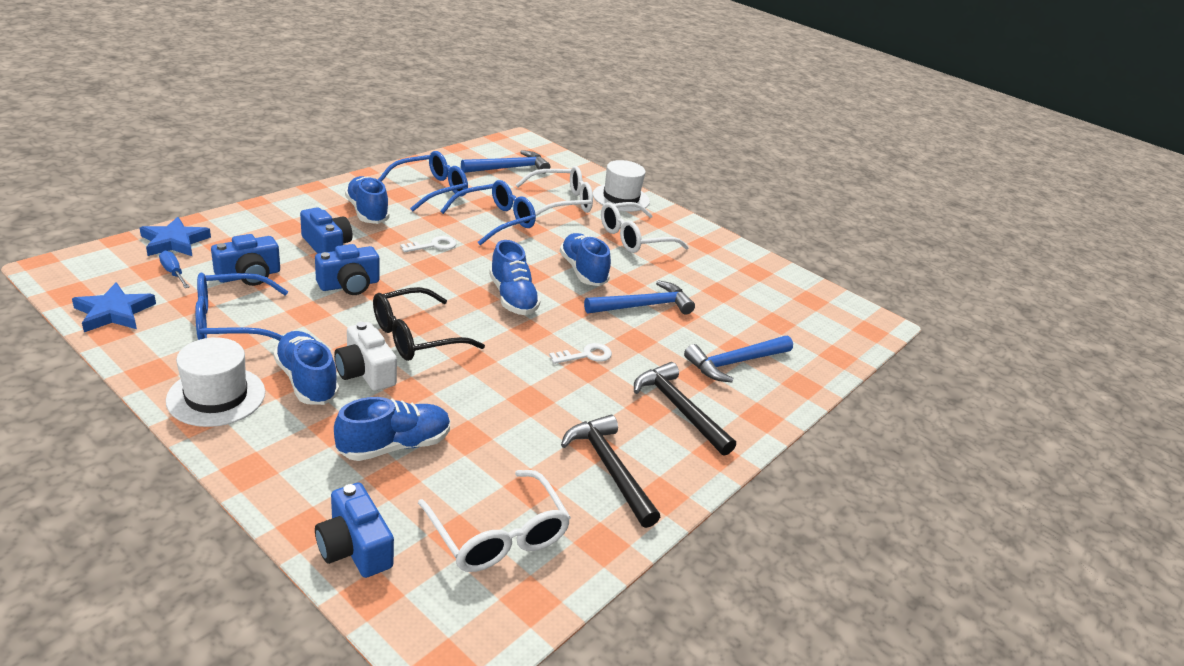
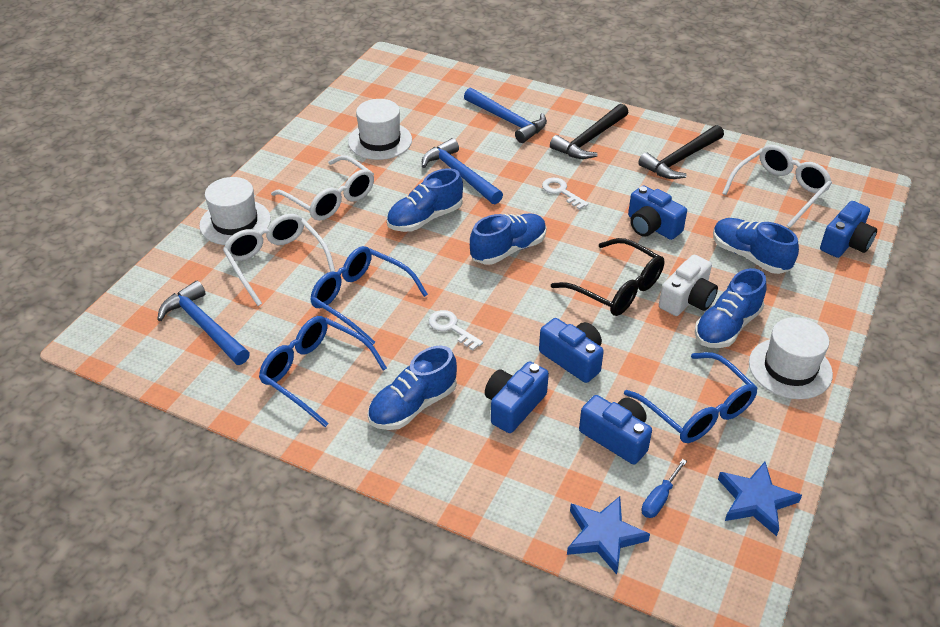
camera: 100 degrees left, 10 degrees up
none -> white hat [348,99,412,160]
none -> blue camera [628,185,687,240]

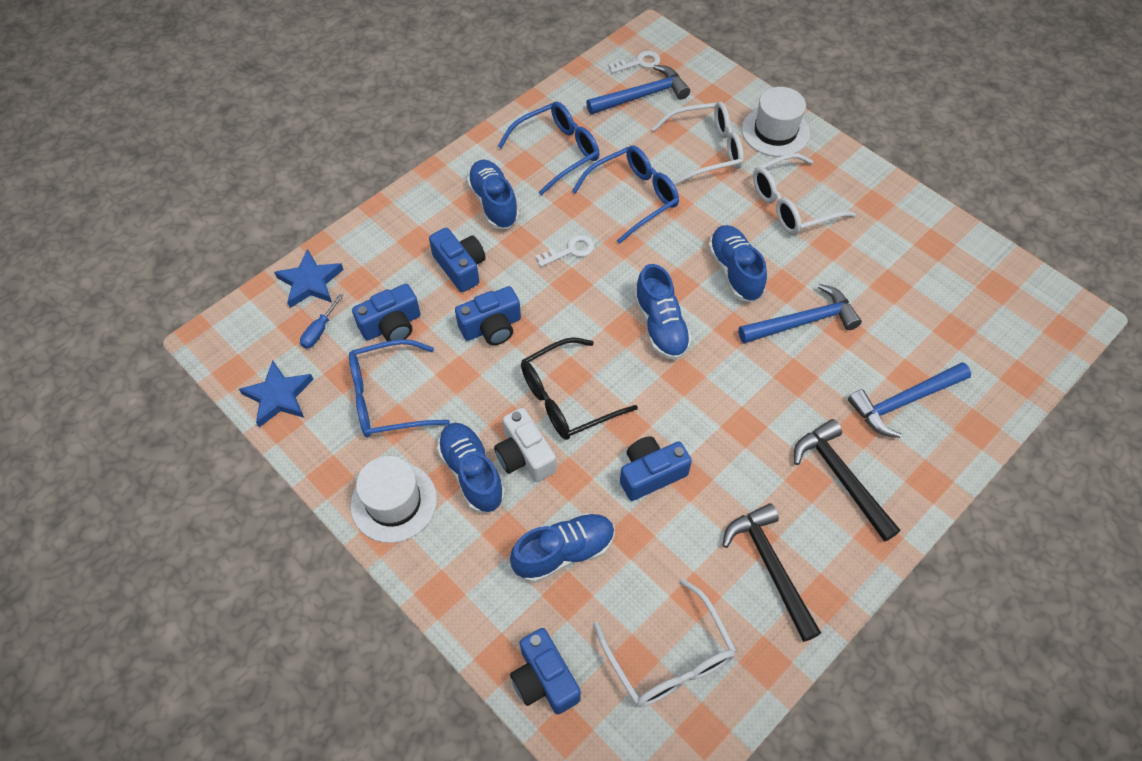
camera: 110 degrees right, 15 degrees up
white hat [348,99,412,160] -> none
white key [542,178,589,210] -> white key moved to [608,51,660,73]
blue screwdriver [642,459,687,518] -> blue screwdriver turned 120 degrees counterclockwise [300,294,343,349]

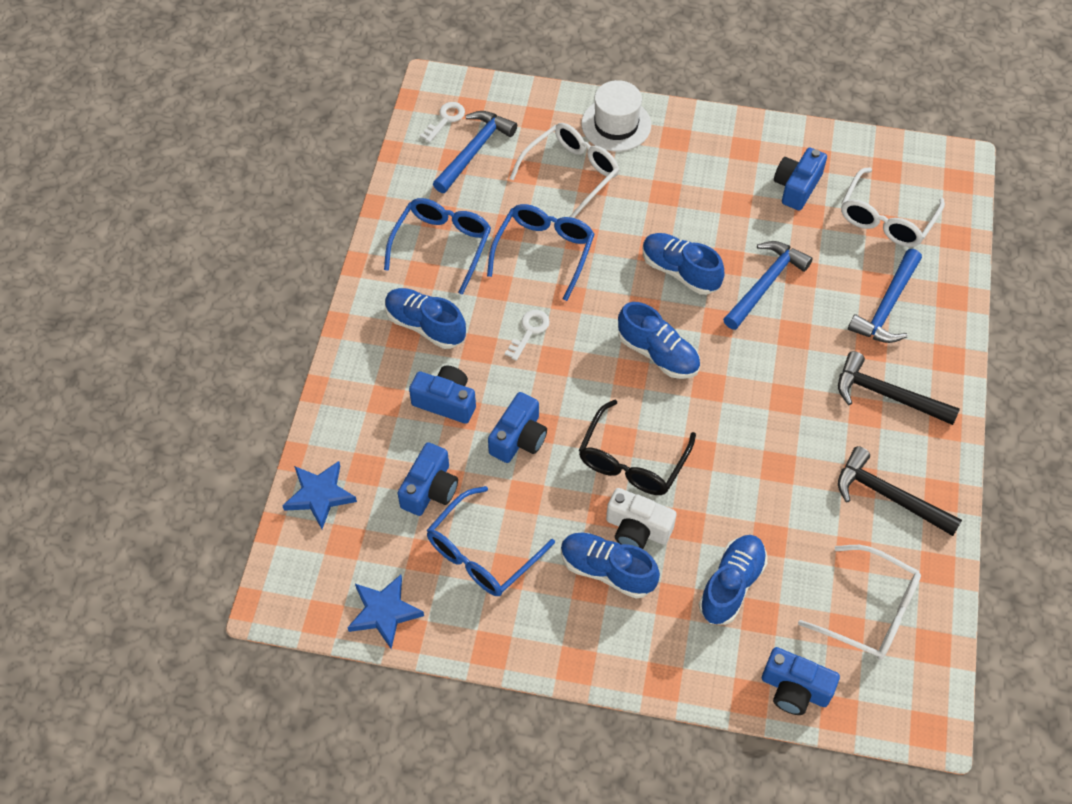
camera: 35 degrees left, 0 degrees up
blue screwdriver [300,294,343,349] -> none
white hat [350,456,437,543] -> none
blue camera [620,436,692,501] -> blue camera moved to [774,148,827,211]
white glasses [753,153,856,235] -> white glasses moved to [841,167,945,247]

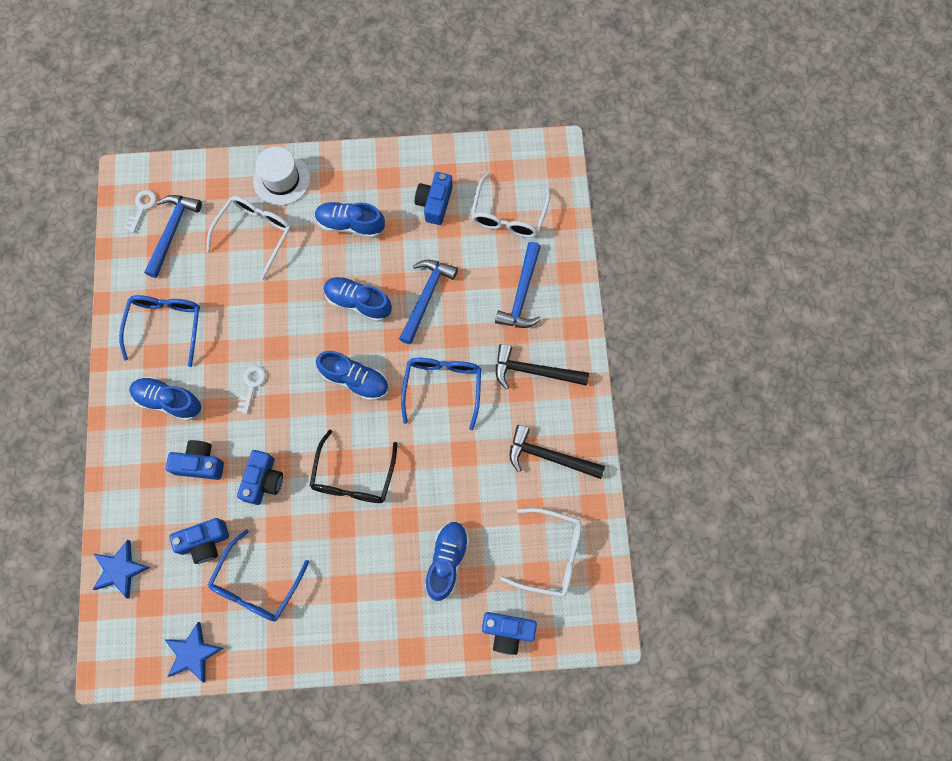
camera: 15 degrees left, 15 degrees up
blue camera [398,442,458,516] -> blue camera turned 60 degrees clockwise [169,518,229,564]
blue glasses [487,204,595,301] -> blue glasses moved to [401,358,481,430]
blue shoe [561,533,660,599] -> blue shoe moved to [315,202,385,238]
white camera [606,488,677,549] -> none

